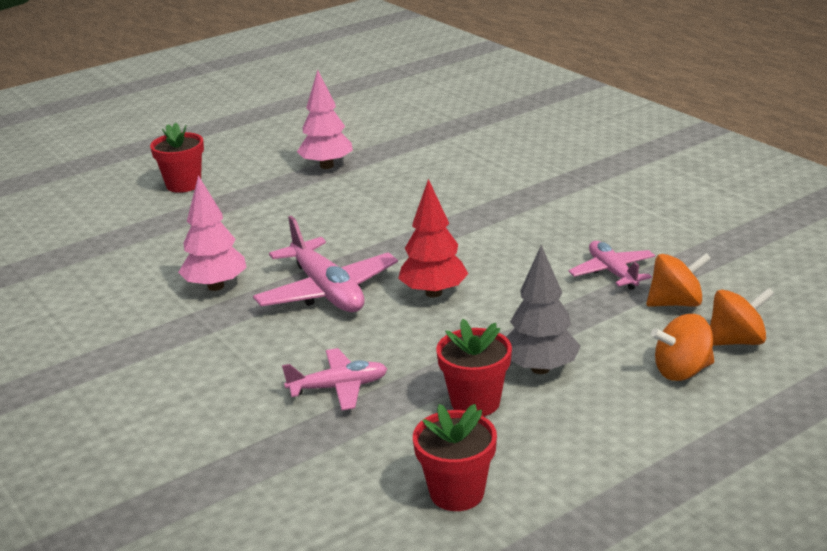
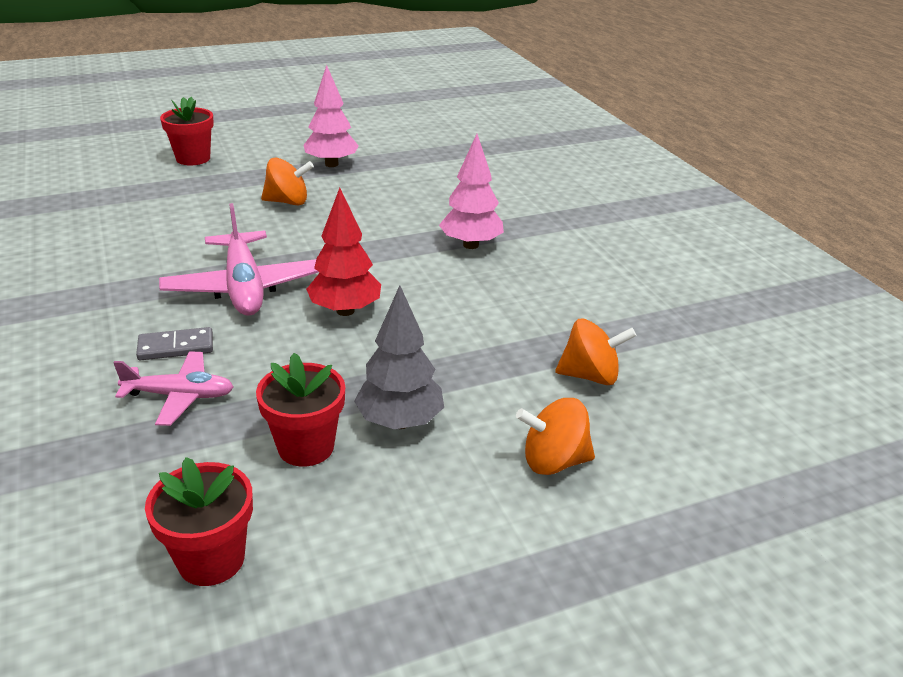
camera: 10 degrees right, 5 degrees up
pink tree [178,175,247,291] -> pink tree moved to [439,134,504,249]
pink plane [569,241,655,290] -> none
orange spinning top [710,288,774,346] -> orange spinning top moved to [261,158,314,205]
none -> grey domino [136,327,213,360]

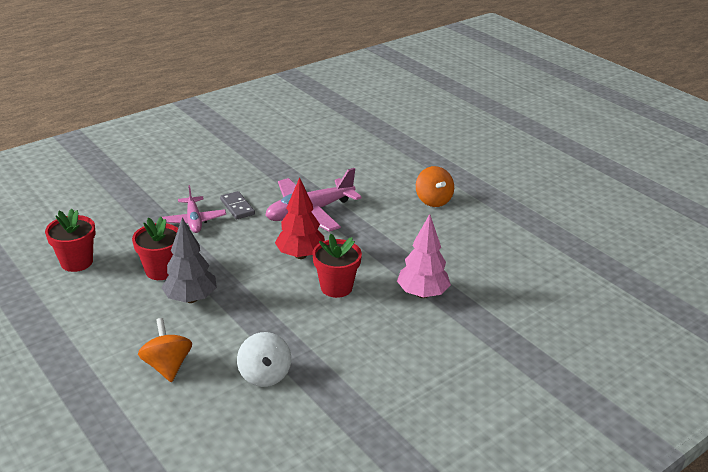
camera: 75 degrees right, 0 degrees up
red flower pot [160,97,214,165] -> red flower pot moved to [313,234,362,298]
pink tree [304,65,359,167] -> none
orange spinning top [555,319,637,385] -> white spinning top [237,332,291,387]

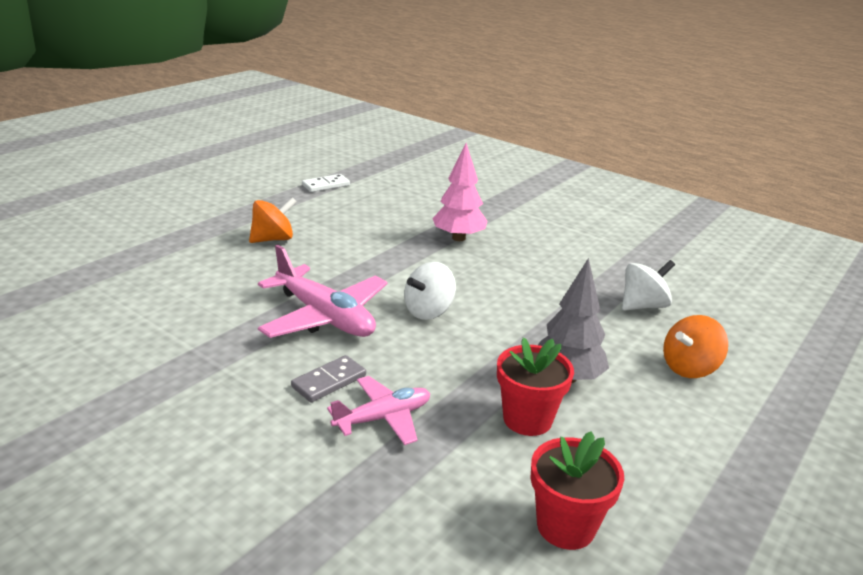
camera: 105 degrees left, 5 degrees down
red tree [275,177,325,259] -> white spinning top [404,262,456,320]
red flower pot [313,234,362,298] -> none
none -> white domino [302,174,350,192]

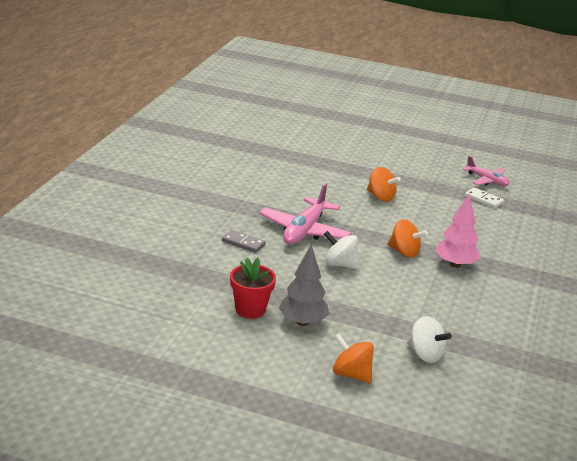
camera: 70 degrees right, 0 degrees up
pink plane [327,376,430,445] -> pink plane moved to [463,156,509,186]
red flower pot [530,431,624,550] -> none
none -> orange spinning top [387,219,428,258]

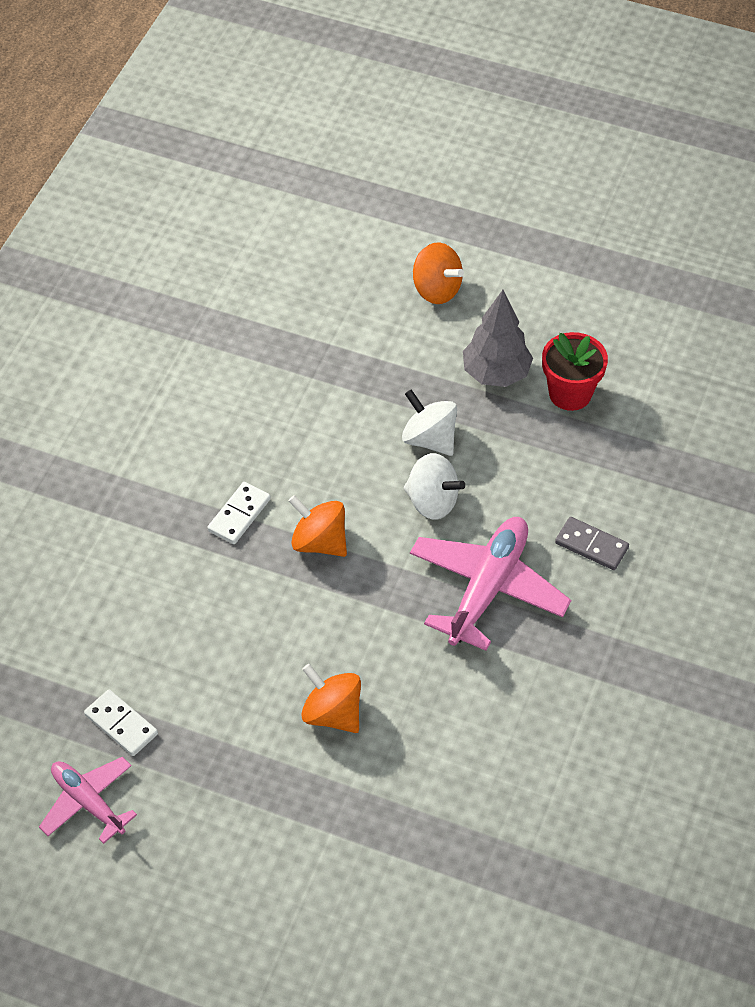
camera: 175 degrees left, 25 degrees up
white spinning top [407,316,452,363] -> white spinning top moved to [402,389,457,456]
pink tree [435,193,480,268] -> white domino [207,482,270,544]

